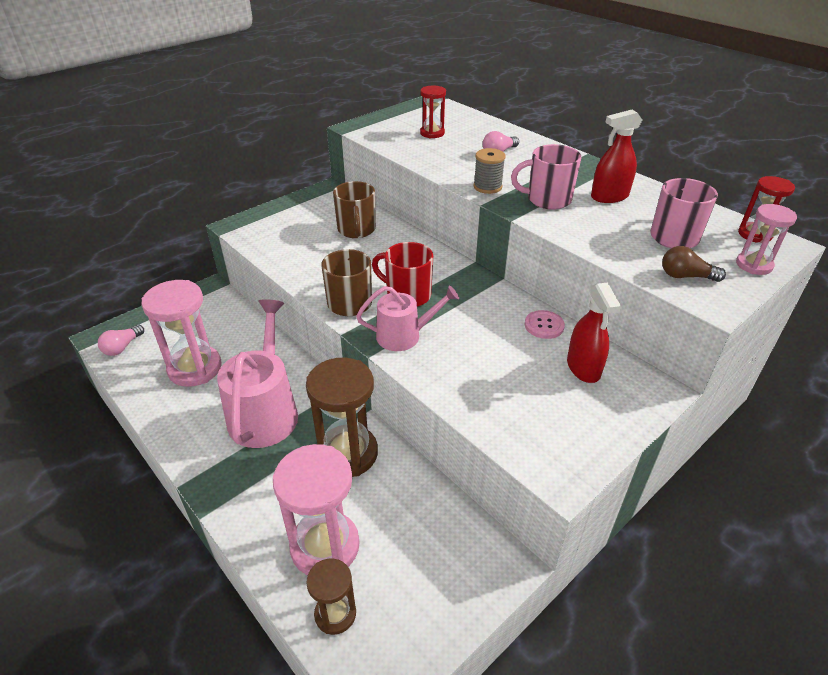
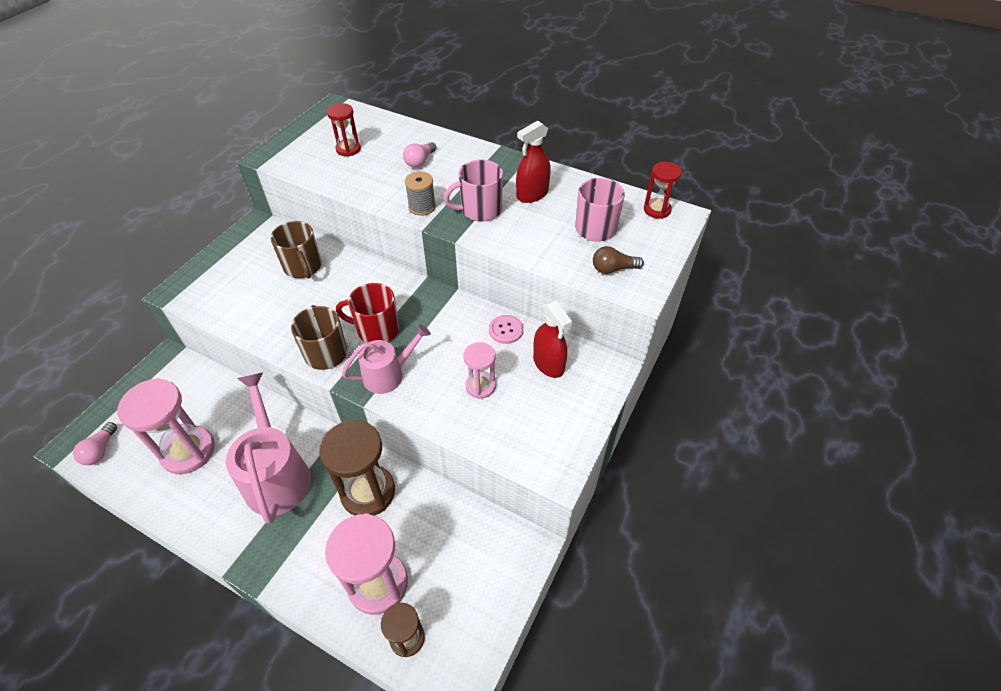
camera: 20 degrees left, 10 degrees up
pink hourglass [736,204,797,275] -> pink hourglass moved to [463,342,496,399]

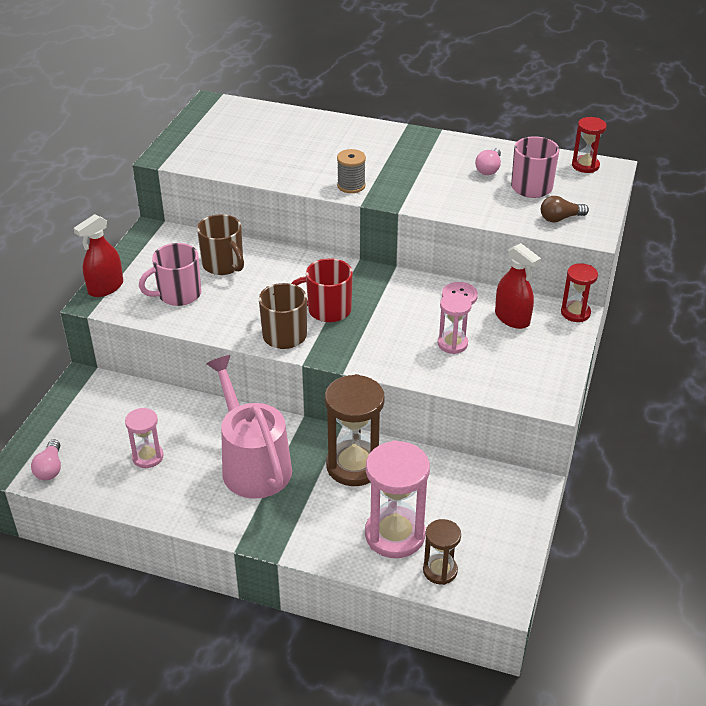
camera: 10 degrees left, 10 degrees down
pink hourglass [117,378,215,474] -> pink hourglass [125,408,164,468], size x0.55
red hourglass [327,103,361,157] -> red hourglass moved to [561,263,598,322]
pink watering can [342,324,431,394] -> none
pink light bulb [403,142,436,168] -> pink light bulb moved to [475,148,501,175]
pink mug [443,160,503,222] -> pink mug moved to [139,243,201,306]
red spray bottle [516,121,551,203] -> red spray bottle moved to [73,214,123,297]

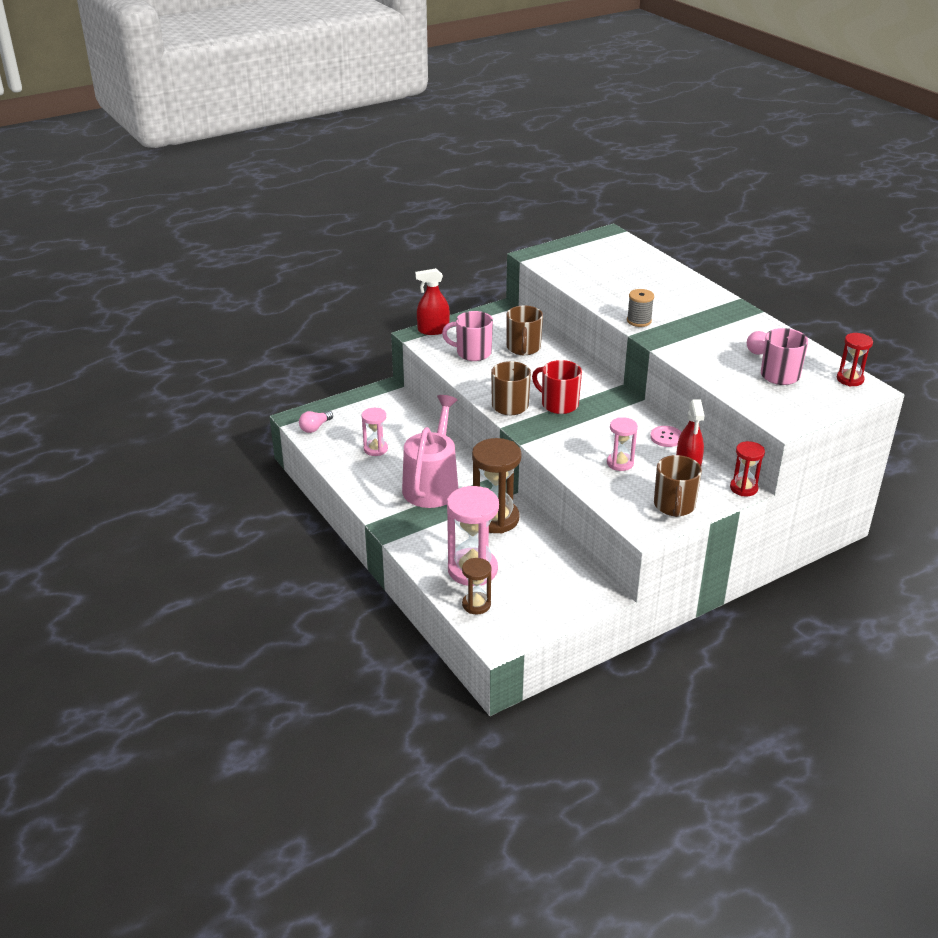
camera: 40 degrees right, 5 degrees down
brown light bulb [541,196,589,223] -> none
none -> brown mug [654,455,702,517]

